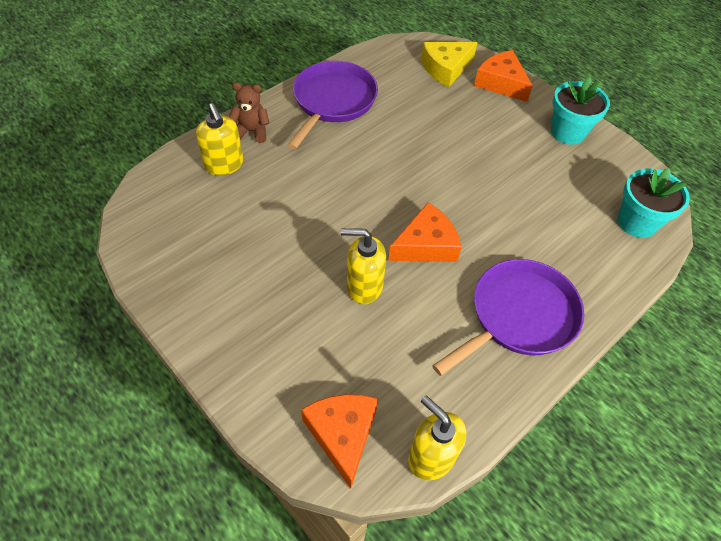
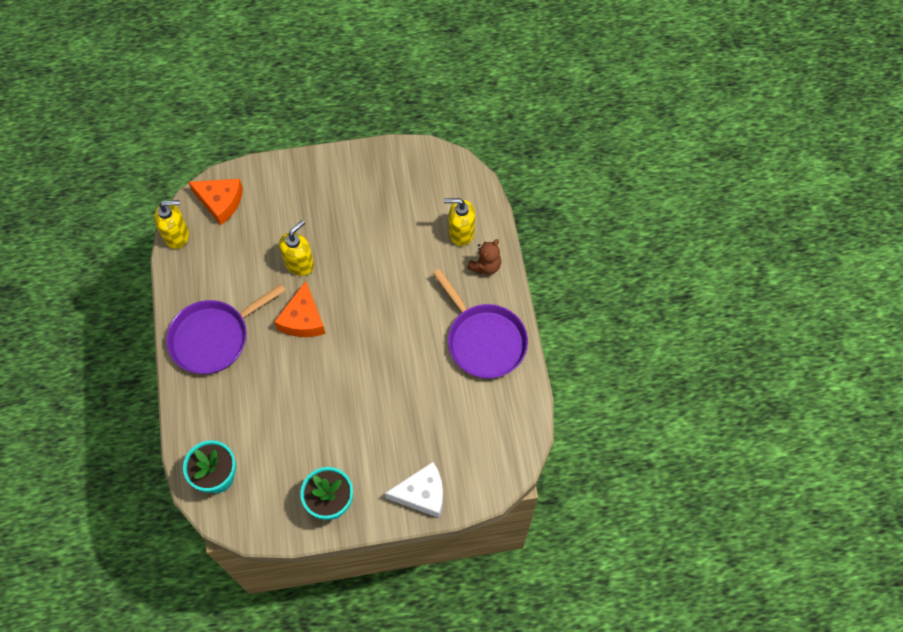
camera: 125 degrees right, 10 degrees up
yellow cheese [421,42,478,87] -> none
purple pan [432,259,584,376] -> purple pan turned 60 degrees clockwise [166,284,286,374]
orange cheese [474,50,533,102] -> white cheese [385,462,443,518]

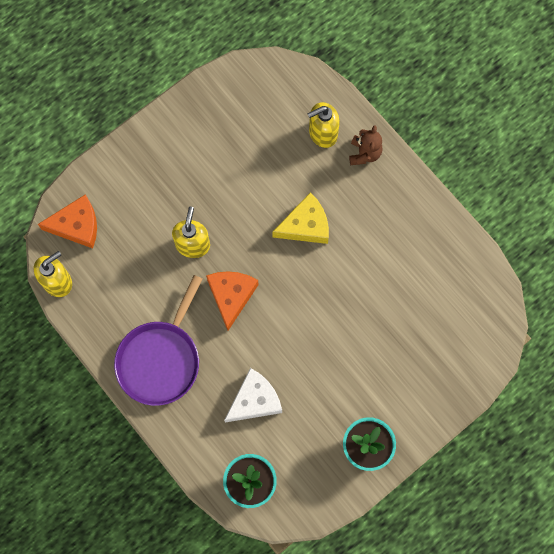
camera: 30 degrees left, 10 degrees up
orange cheese [274,281,326,337] -> orange cheese turned 150 degrees counterclockwise [206,271,258,331]
white cheese [385,462,443,518] -> white cheese moved to [224,368,282,423]
purple pan [433,269,528,378] -> none
none -> yellow cheese [272,192,329,244]

